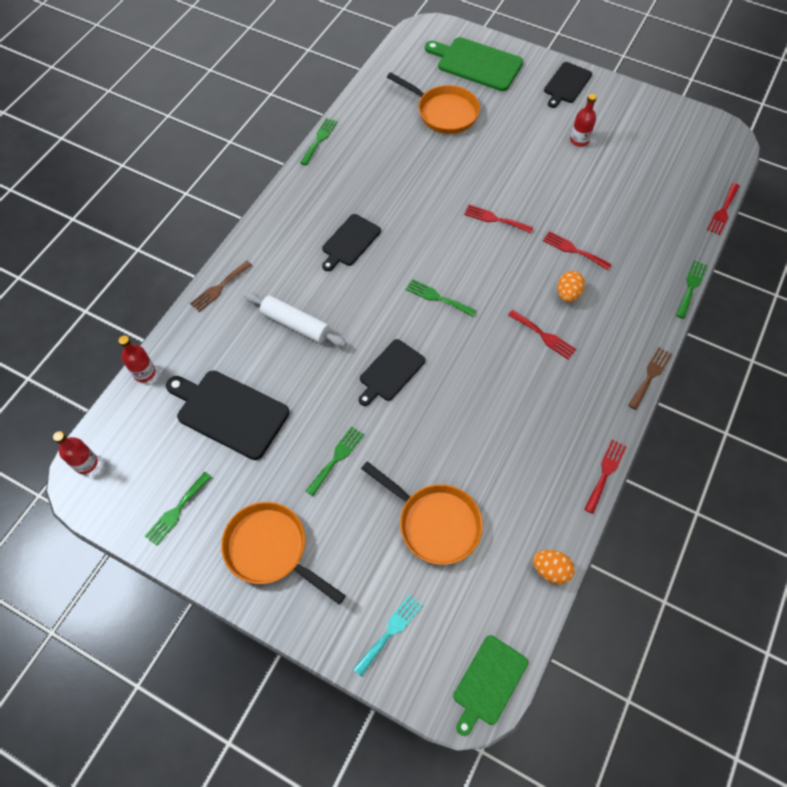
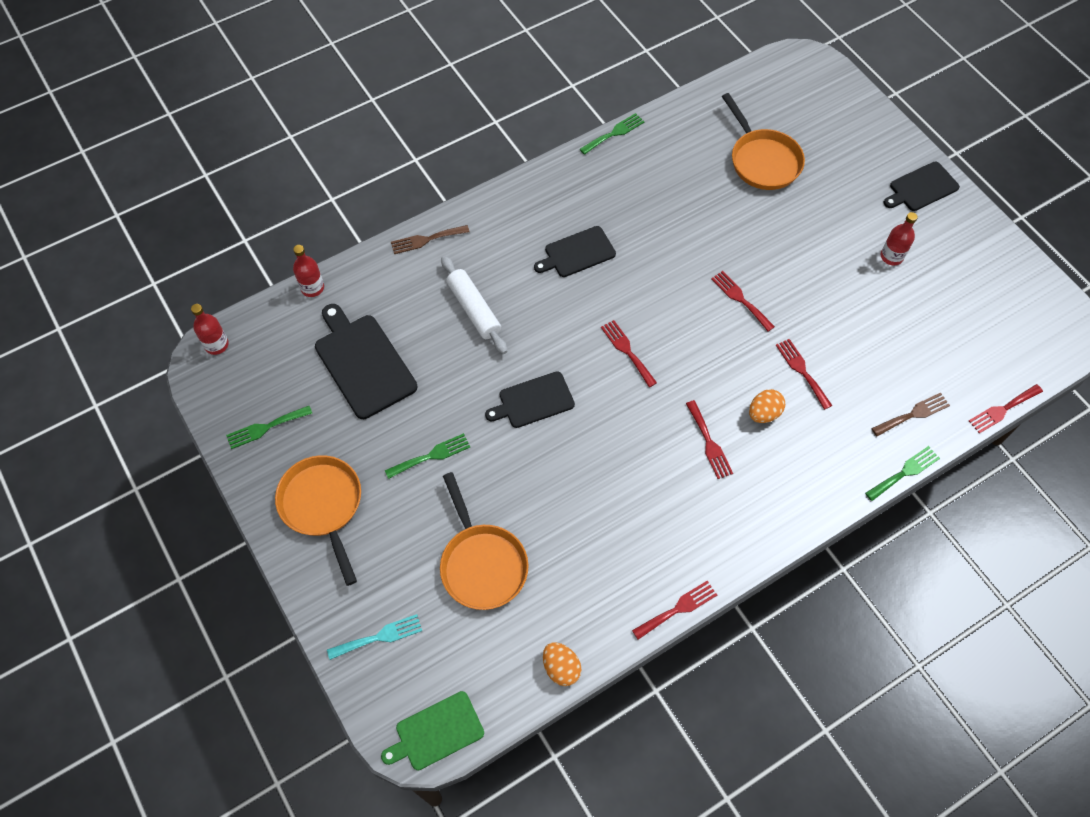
camera: 30 degrees right, 0 degrees up
green fork [406,279,476,317] -> red fork [601,320,657,387]
green cutting board [425,37,523,91] -> none
brown fork [628,347,672,410] -> brown fork moved to [872,393,950,436]

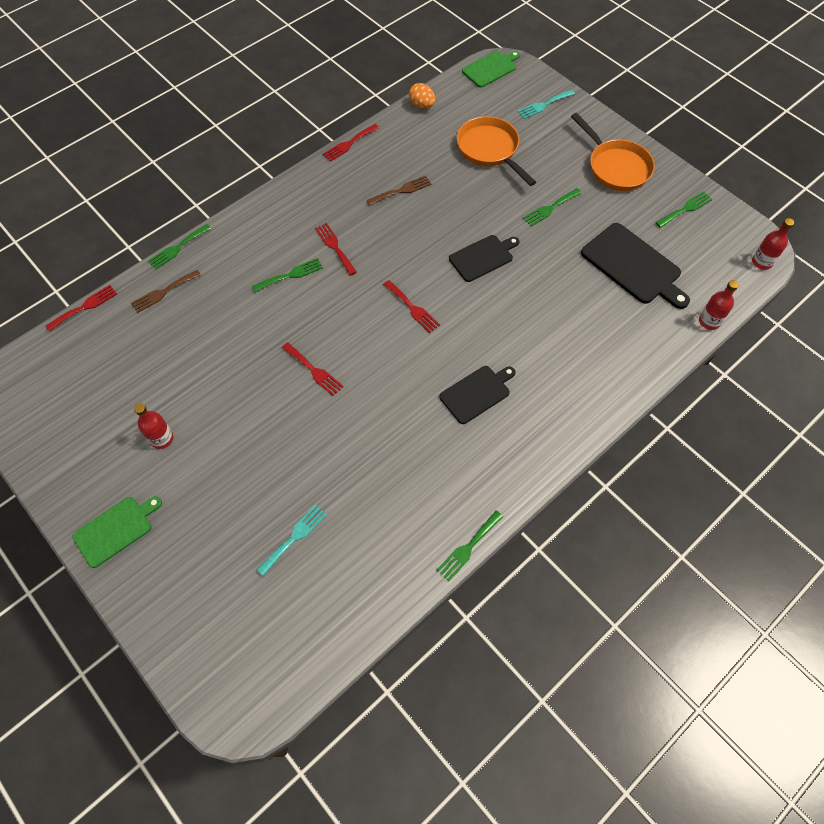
camera: 170 degrees right, 0 degrees up
brown fork [391,225,470,254] -> brown fork moved to [367,175,431,205]
white rolling pin [441,256,507,354] -> none
orange pan [722,93,805,190] -> turquoise fork [256,504,327,576]
orange egg [749,389,785,423] -> green fork [252,258,323,292]
red fork [776,339,832,410] -> none
black cutting board [884,162,960,211] -> green cutting board [72,496,162,568]

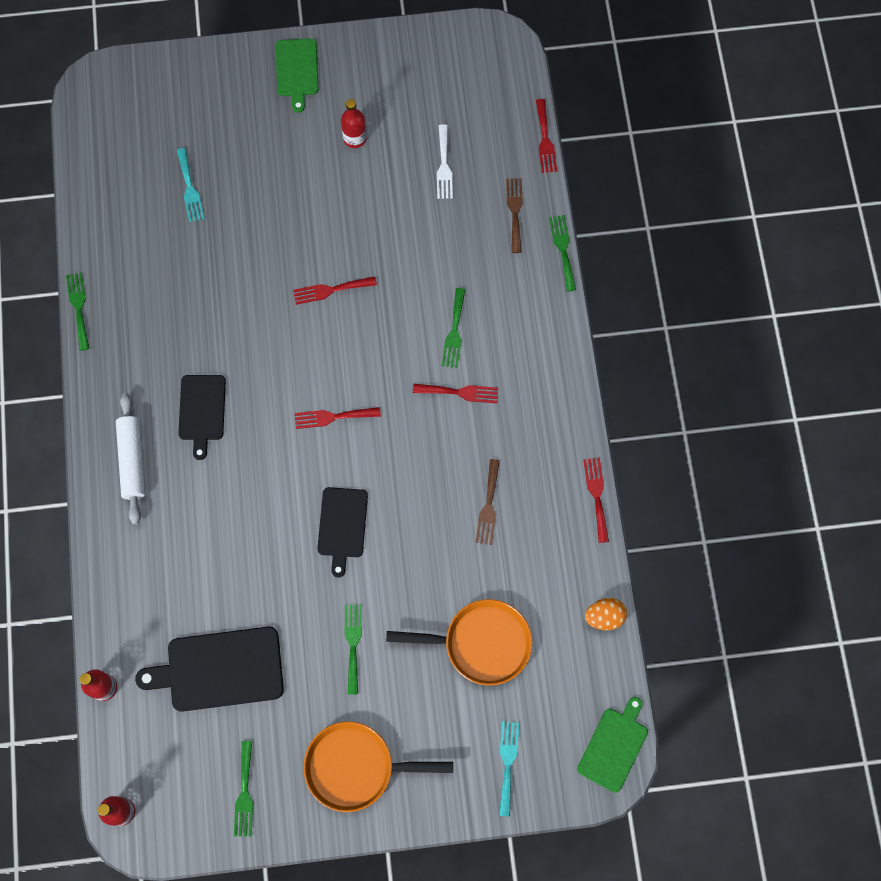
camera: 125 degrees right, 10 degrees up
green cutting board [462,51,520,88] -> green cutting board turned 150 degrees counterclockwise [577,697,648,793]
none -> white rolling pin [116,393,145,525]
none -> white fork [437,124,453,199]

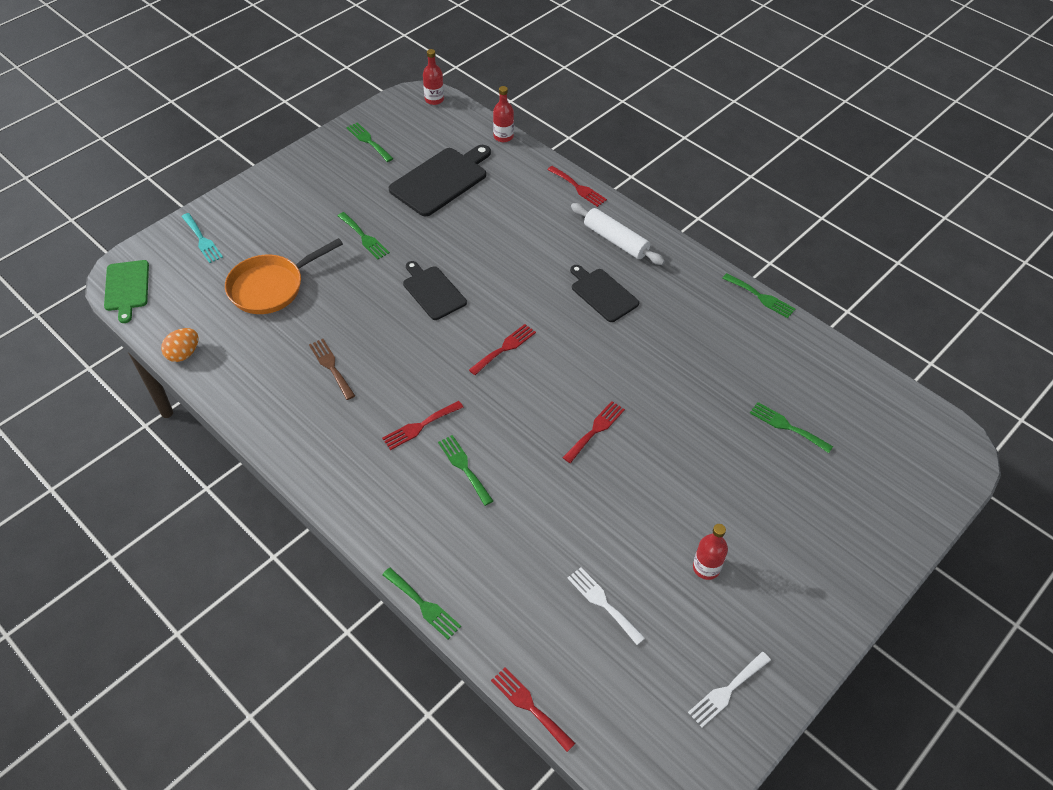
camera: 140 degrees right, 20 degrees down
turquoise fork [177,148,205,222] -> green fork [750,402,833,453]
green cutting board [276,38,319,113] -> none
orange pan [303,721,453,812] -> none
brown fork [506,178,523,253] -> none
red fork [583,458,609,543] -> red fork moved to [547,166,607,207]
none -> white fork [688,652,771,727]

